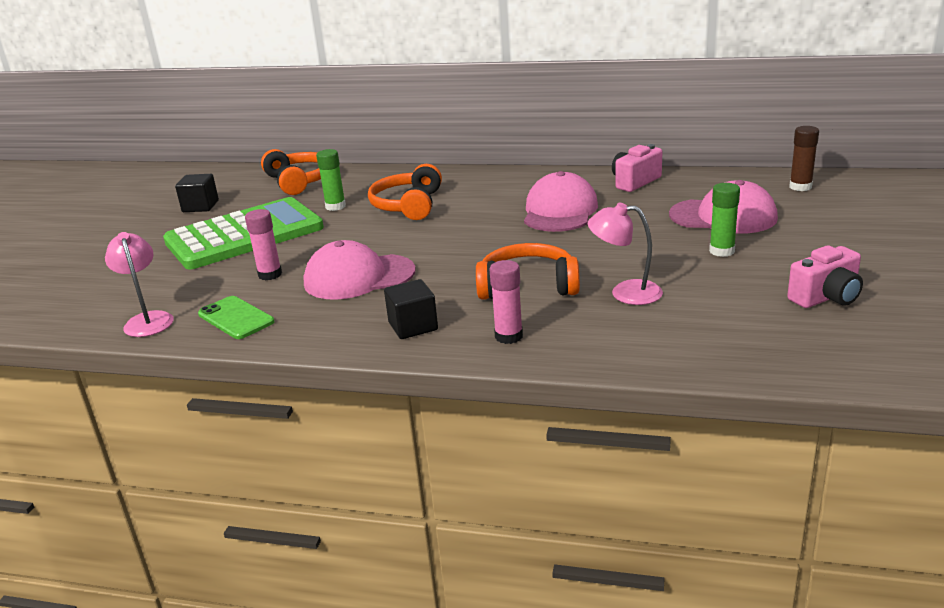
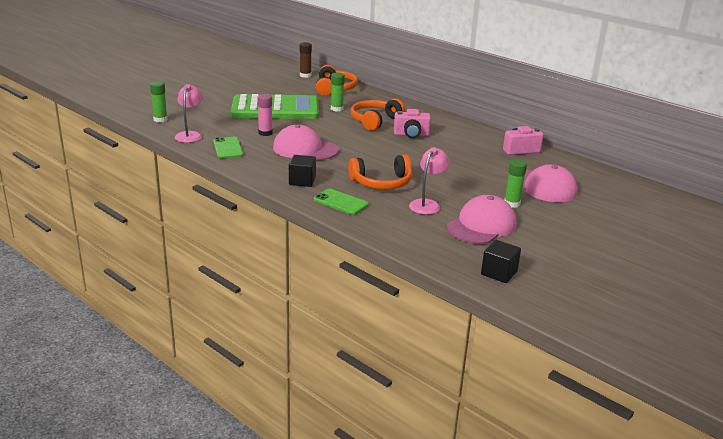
camera: 25 degrees right, 0 degrees up
black cube [175,174,219,212] -> black cube moved to [481,240,521,283]
orange headphones [476,243,580,300] -> orange headphones turned 135 degrees clockwise [348,155,412,189]
pink glue stick [490,260,523,344] -> green phone [314,189,369,215]
pink cap [524,171,598,232] -> pink cap moved to [447,195,517,244]
pink lamp [588,202,663,305] -> pink lamp turned 75 degrees clockwise [409,147,450,215]
pink camera [787,245,863,308] -> pink camera moved to [394,109,431,138]
brown glue stick [789,126,819,191] -> brown glue stick moved to [300,42,312,78]
none -> green glue stick [150,81,168,123]

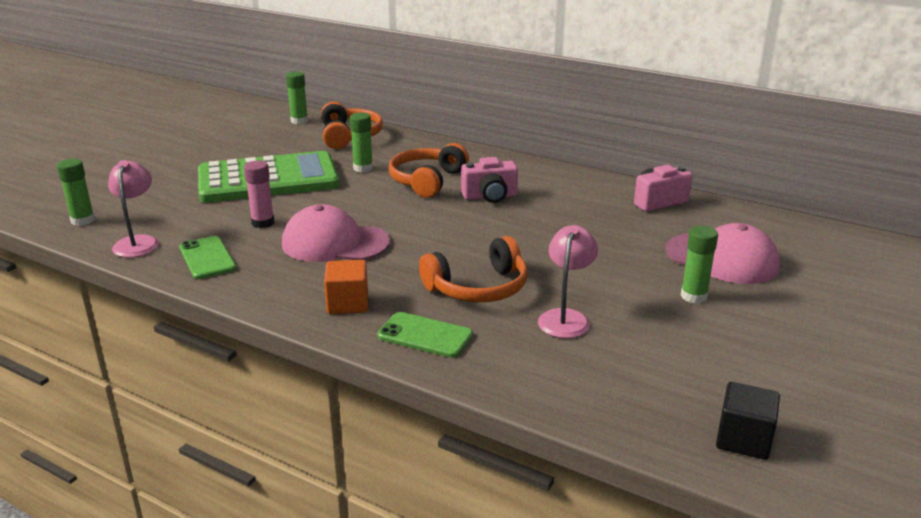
camera: 10 degrees left, 0 degrees up
black cube [289,155,316,187] -> orange cube [324,260,368,314]
brown glue stick [300,42,312,78] -> green glue stick [286,71,308,124]
pink cap [447,195,517,244] -> none

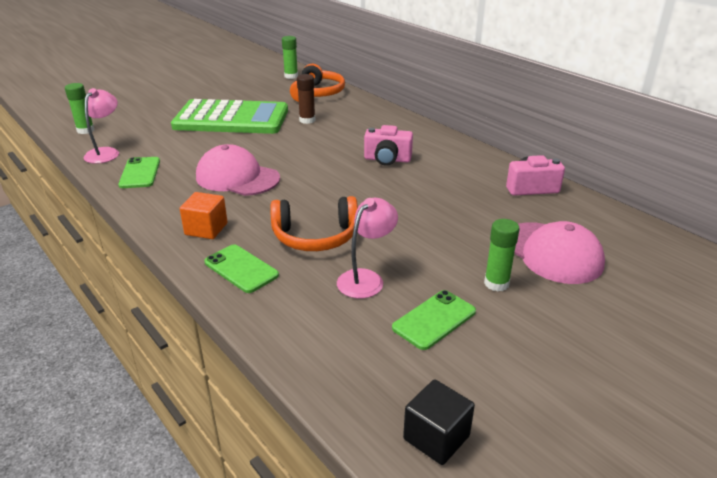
camera: 20 degrees right, 5 degrees up
pink glue stick [244,161,275,228] -> none
green glue stick [350,113,373,172] -> brown glue stick [297,74,315,124]
orange headphones [388,143,469,198] -> none
none -> green phone [392,290,476,350]

